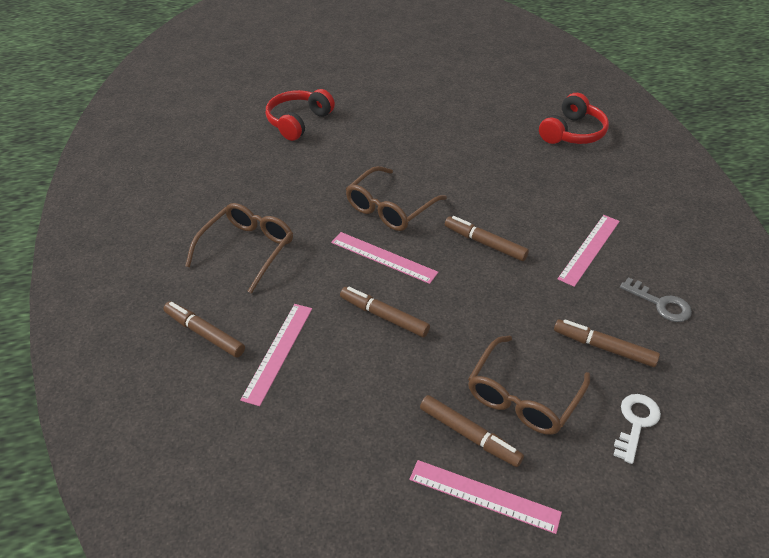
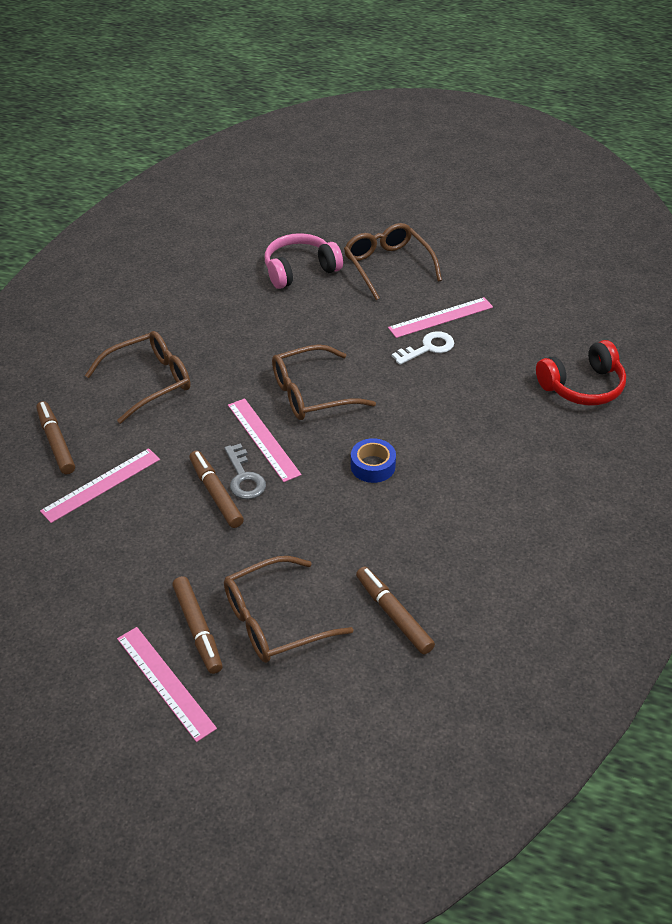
camera: 30 degrees right, 0 degrees up
red headphones [266,89,335,141] -> pink headphones [265,233,343,289]
brown marker [445,216,529,261] -> blue tape [351,438,396,483]
pink ruler [557,215,620,287] -> pink ruler moved to [388,297,493,338]
white key [613,394,661,464] -> white key moved to [392,331,454,365]
grey key [620,277,692,322] -> grey key moved to [224,443,266,499]
none -> brown glasses [344,223,442,300]

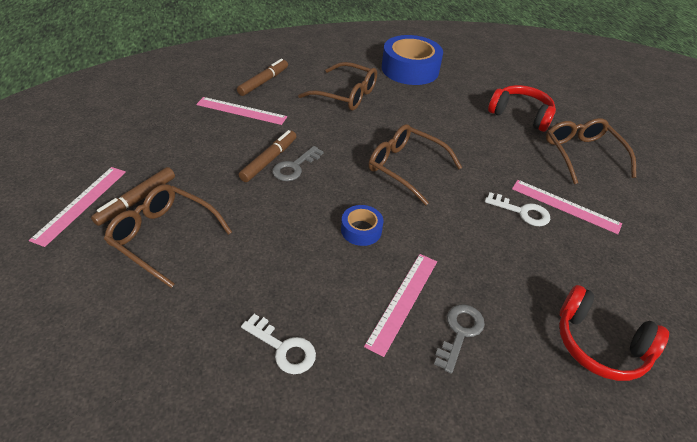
camera: 55 degrees right, 0 degrees up
pink ruler [228,398,301,482] -> pink ruler moved to [364,254,437,357]
pink headphones [265,233,343,289] -> red headphones [488,85,556,132]
brown glasses [344,223,442,300] -> brown glasses turned 45 degrees counterclockwise [546,118,636,184]
brown marker [356,567,435,655] -> none
none -> white key [241,314,316,374]
none -> blue tape [382,35,443,85]
none -> grey key [434,304,485,374]

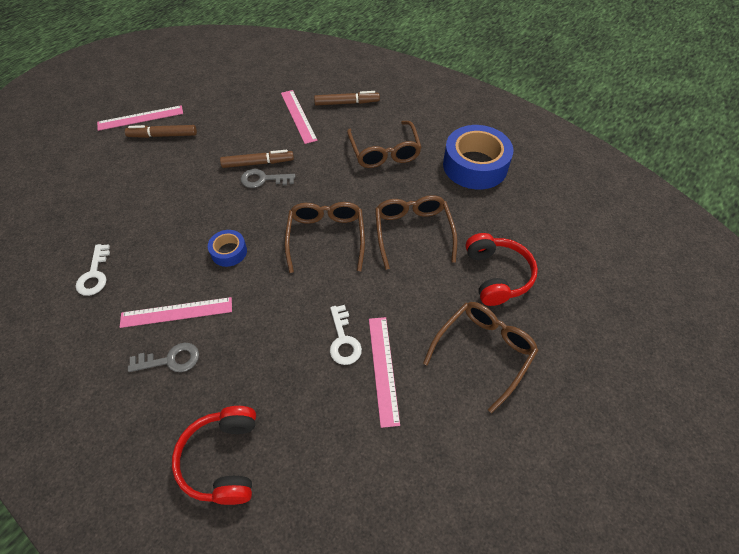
camera: 55 degrees right, 10 degrees up
brown glasses [104,184,232,288] -> brown glasses moved to [375,195,458,270]

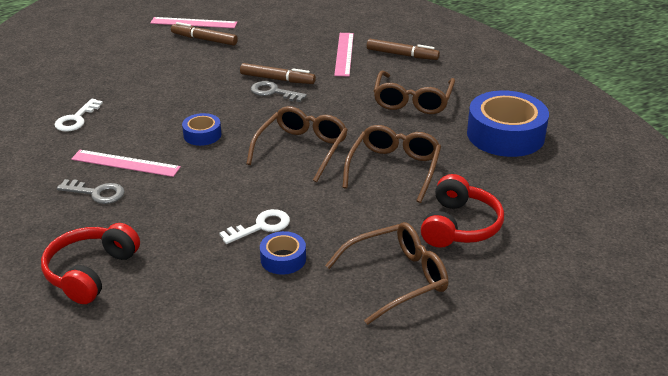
camera: 25 degrees right, 20 degrees down
white key [330,305,362,365] -> white key turned 135 degrees counterclockwise [219,209,290,244]
pink ruler [369,317,400,428] -> blue tape [260,231,306,275]

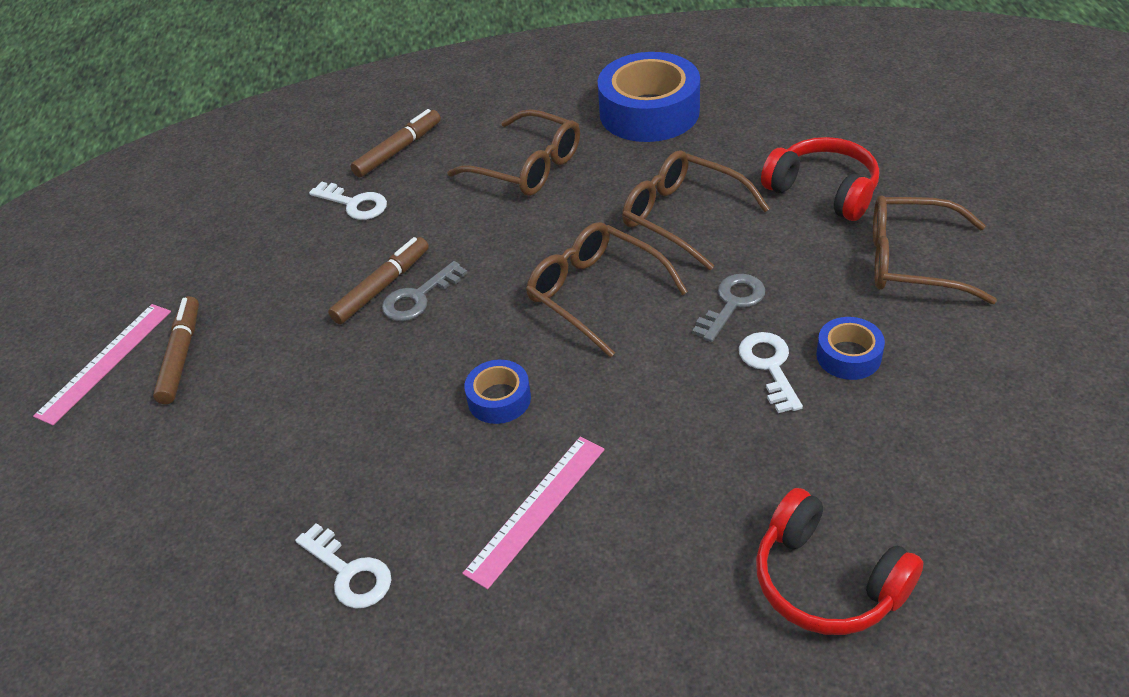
camera: 65 degrees left, 10 degrees up
grey key [57,179,125,204] -> grey key moved to [692,274,765,342]
brown marker [171,22,238,45] -> brown marker turned 135 degrees clockwise [153,296,199,404]
brown glasses [325,222,448,325] -> brown glasses turned 75 degrees counterclockwise [873,195,997,304]
pink ruler [334,33,354,76] -> white key [309,182,387,220]

